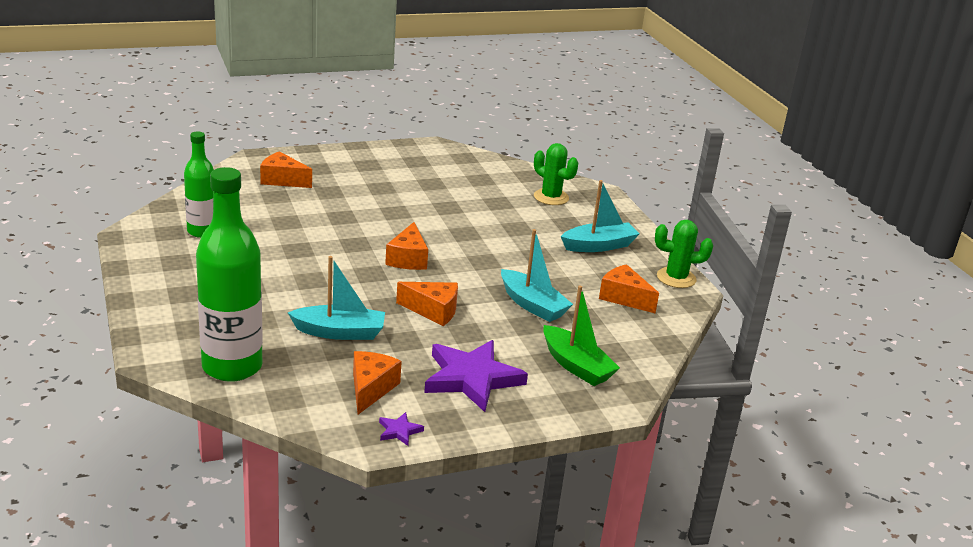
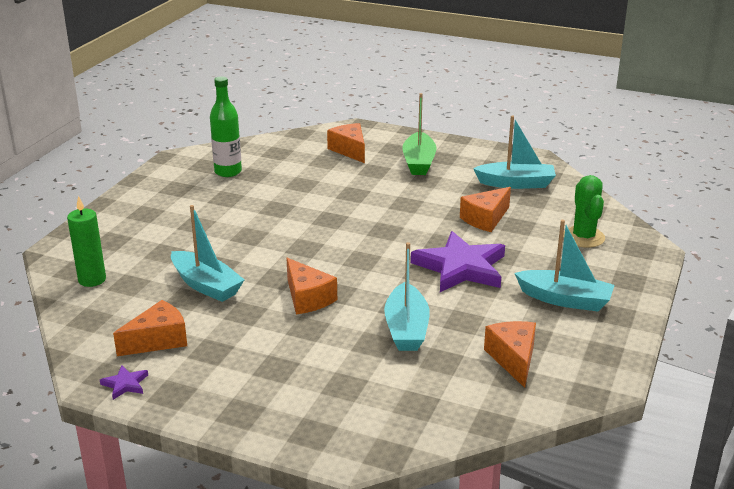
camera: 45 degrees right, 0 degrees up
green bottle [196,167,263,382] -> green candle [67,196,106,287]
orange cheese [385,222,428,270] -> orange cheese moved to [460,187,511,232]
purple star [424,340,528,412] -> purple star moved to [411,231,505,292]
green boat [543,285,620,386] -> green boat moved to [402,93,437,175]
green cactus [655,220,713,288] -> none
none -> turquoise boat [473,115,556,189]

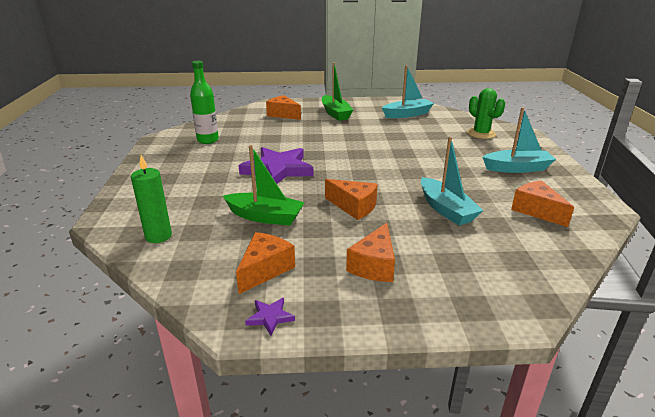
camera: 25 degrees left, 0 degrees up
turquoise boat [171,205,245,302] -> green boat [223,145,305,226]
purple star [411,231,505,292] -> purple star moved to [239,147,313,184]
orange cheese [460,187,511,232] -> orange cheese moved to [346,223,395,282]

